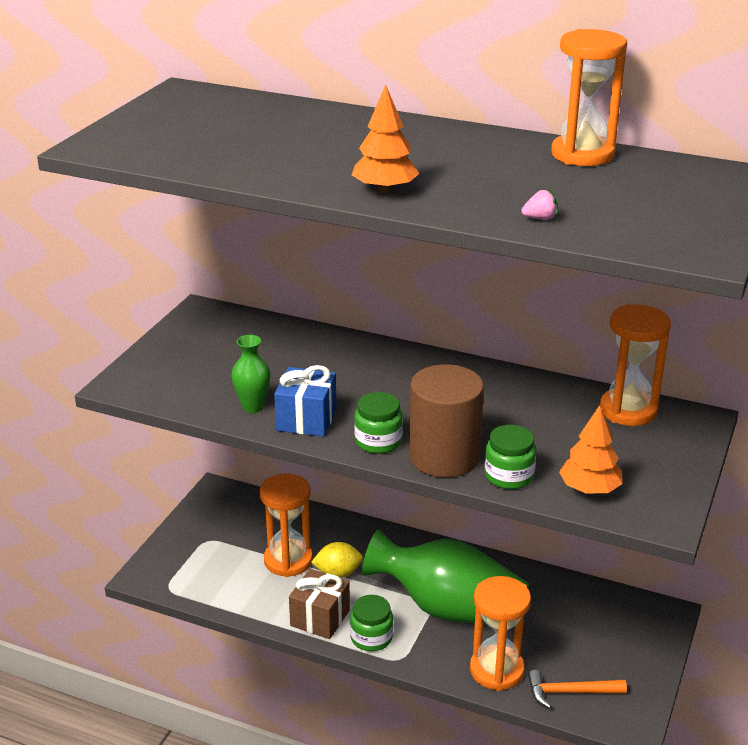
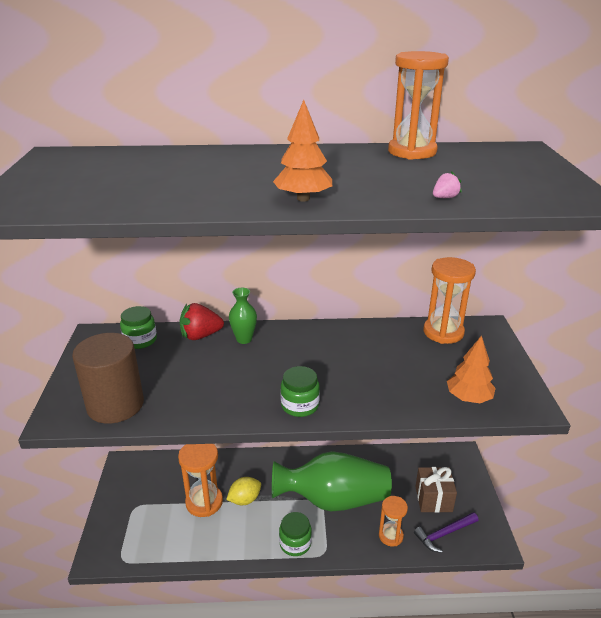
camera: 25 degrees left, 0 degrees up
green vase [232,335,270,413] -> green vase moved to [229,288,257,344]
blue gift [274,365,337,437] -> none
brown gift [289,569,350,639] -> brown gift moved to [415,467,457,513]
brown cylinder [409,364,484,478] -> brown cylinder moved to [72,333,144,424]
orange hourglass [470,576,531,691] -> orange hourglass [379,496,408,546], size x0.63
green jar [485,425,536,489] -> green jar moved to [120,306,157,349]
orange hammer [528,670,627,709] -> purple hammer [414,512,478,553]
none -> red strawberry [180,303,224,340]

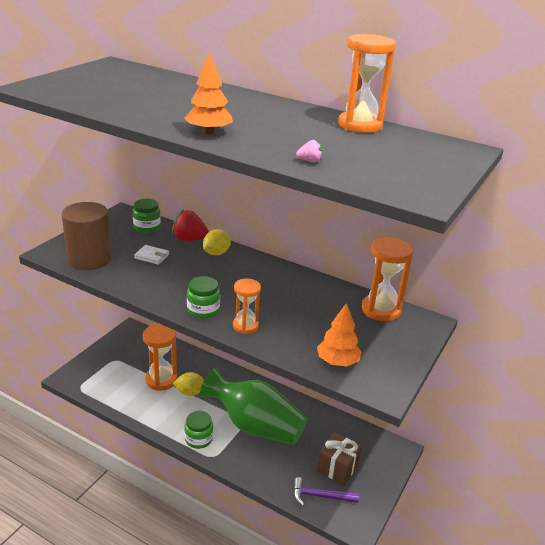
camera: 30 degrees right, 0 degrees up
green vase [229,288,257,344] -> yellow lemon [203,229,231,255]
orange hourglass [379,496,408,546] -> orange hourglass moved to [233,279,261,334]
none -> white wallet [134,245,169,265]

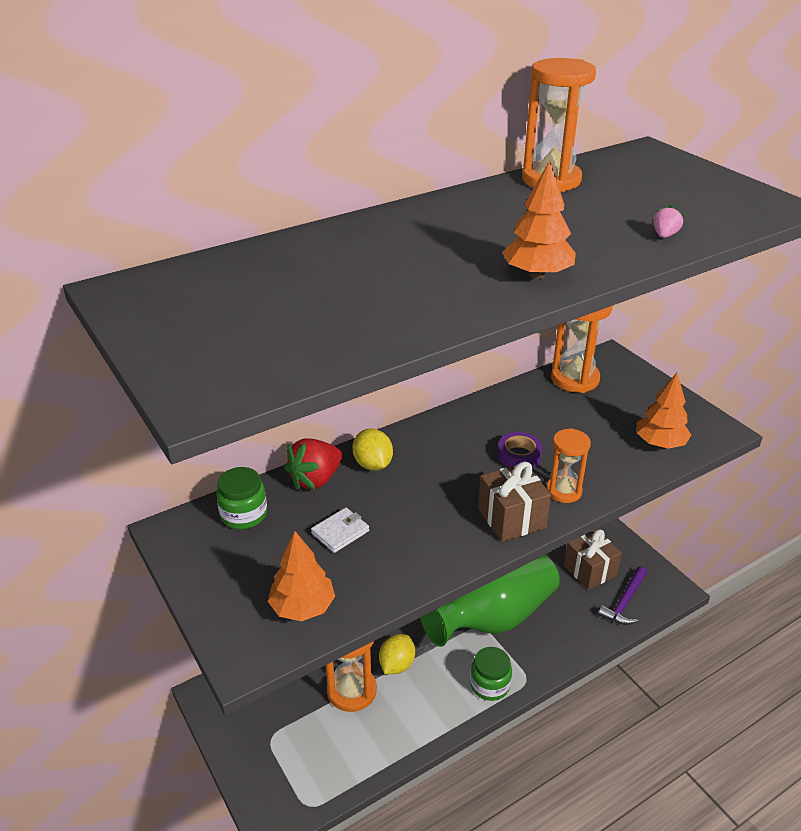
camera: 60 degrees left, 5 degrees up
brown cylinder [61,202,112,270] -> orange tree [268,531,335,621]
green jar [187,276,220,319] -> brown gift [478,462,551,542]
none -> purple tape [498,432,542,467]

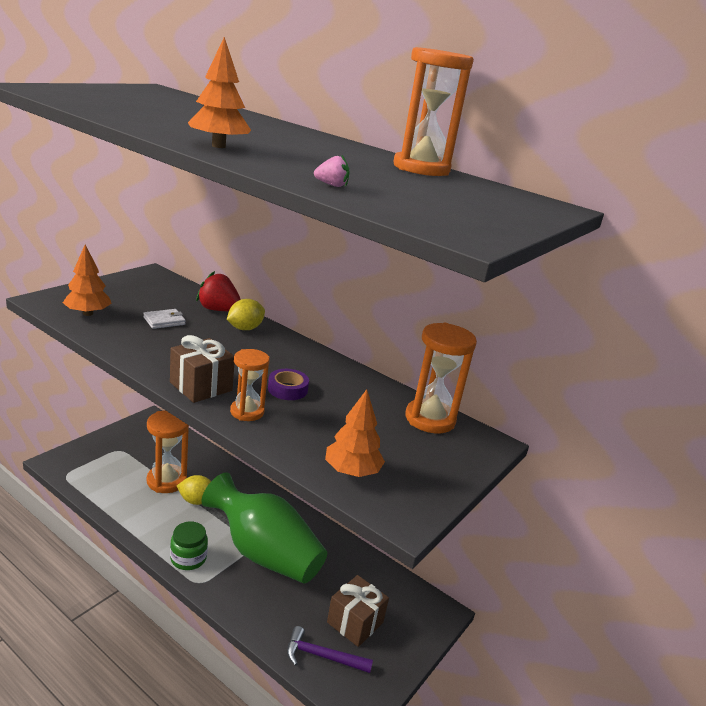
camera: 65 degrees right, 10 degrees down
green jar [216,467,267,529] -> none
white wallet [311,507,369,553] -> white wallet turned 60 degrees counterclockwise [143,309,186,329]

